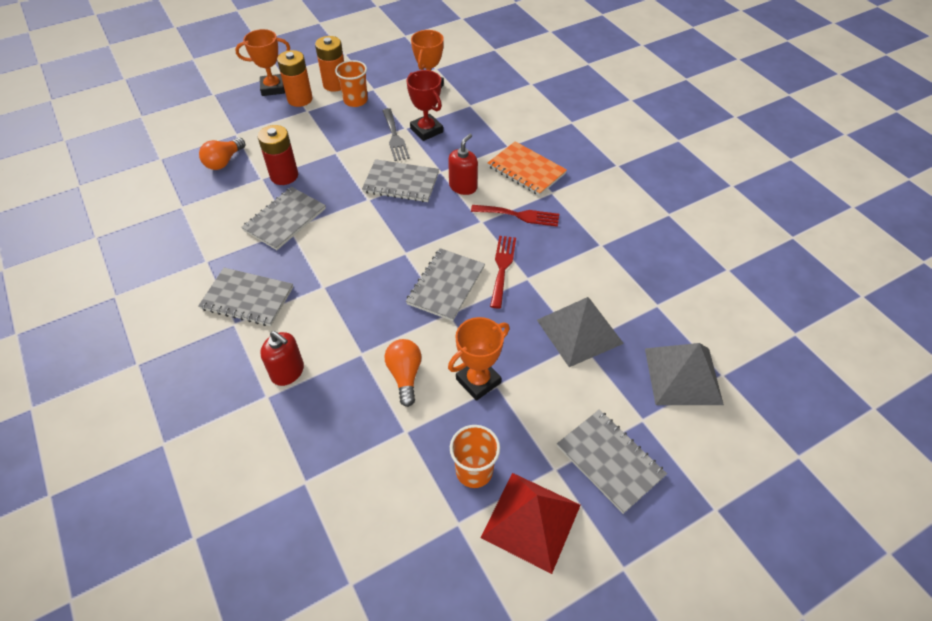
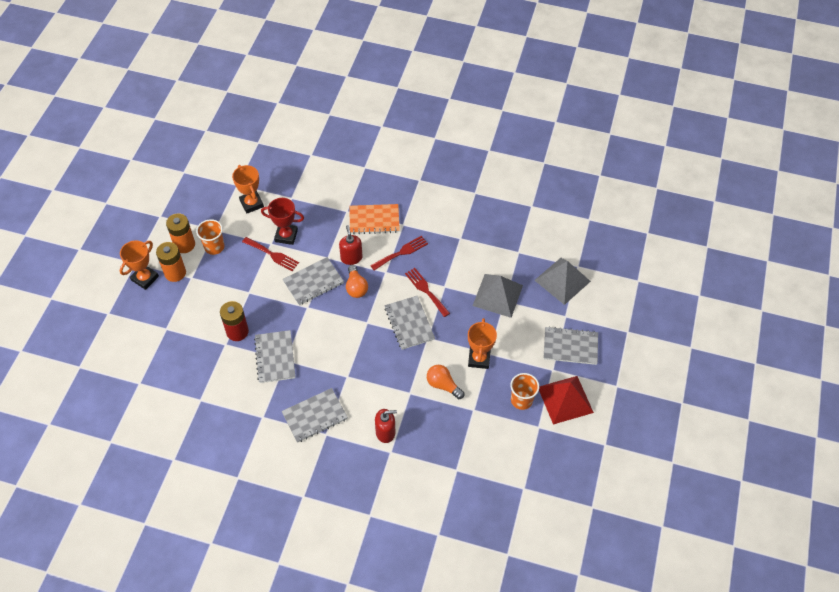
camera: 45 degrees left, 5 degrees up
orange light bulb [199,138,245,170] -> orange light bulb moved to [346,265,368,298]
grey fork [382,108,410,161] -> red fork [242,237,299,271]

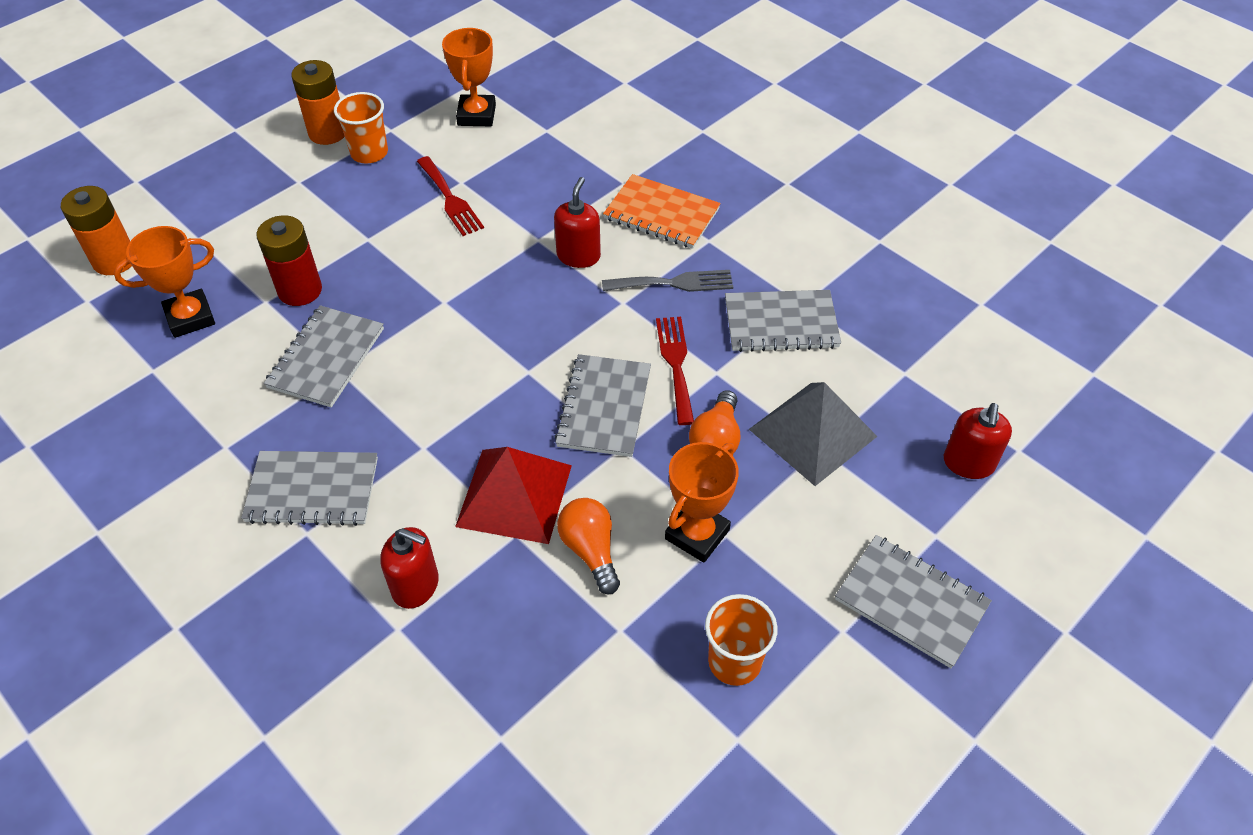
camera: 30 degrees right, 5 degrees down
orange trophy [120,241,159,290] -> orange trophy moved to [114,226,215,338]
orange battery [156,242,186,282] -> orange battery moved to [61,186,132,275]
red trophy [261,198,304,245] -> none
grey notebook [282,257,344,305] -> grey notebook moved to [725,290,841,352]
orange light bulb [346,265,368,298] -> orange light bulb moved to [689,390,740,453]
red fork [370,236,428,270] -> grey fork [602,270,733,292]
grey pyramid [534,258,591,305] -> red soap dispenser [944,403,1012,479]
red pyramid [539,376,594,425] -> red pyramid moved to [455,447,572,544]

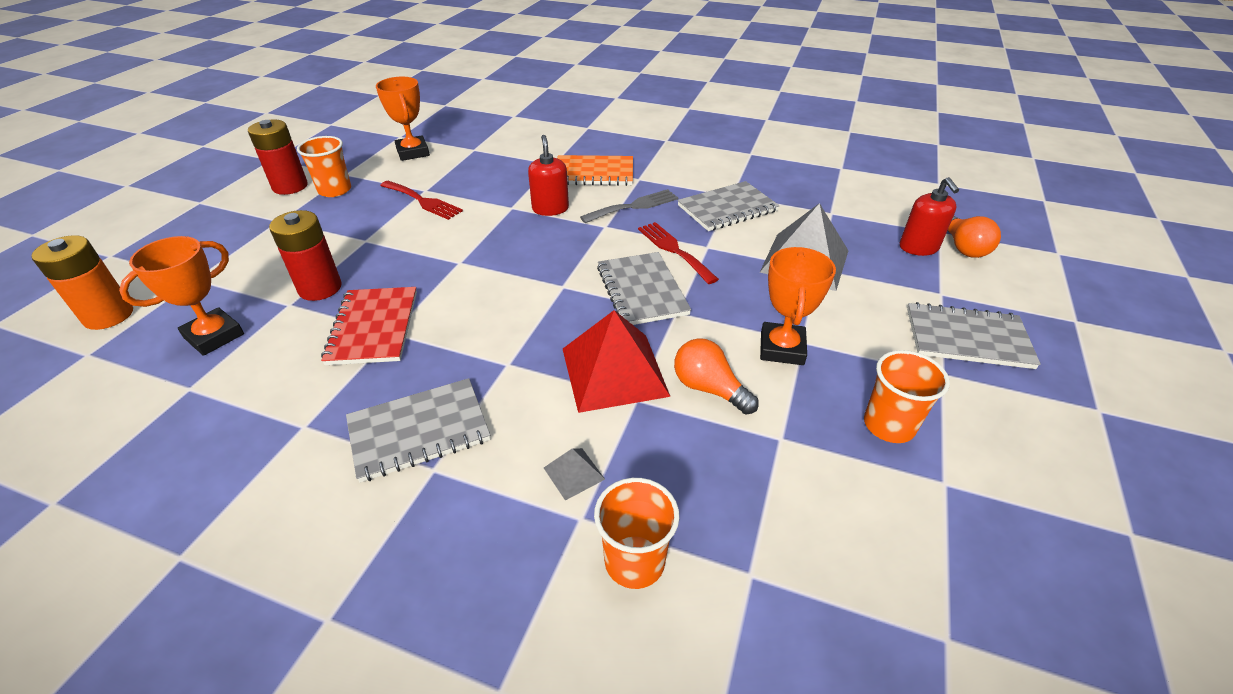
camera: 25 degrees left, 10 degrees down
grey notebook [264,305,384,407] -> red notebook [321,287,417,365]
orange battery [291,60,345,145] -> red battery [248,119,308,195]
red soap dispenser [380,527,439,609] -> grey pyramid [544,448,605,501]
orange light bulb [689,390,740,453] -> orange light bulb moved to [947,216,1001,258]
none -> orange cup [594,478,680,589]

